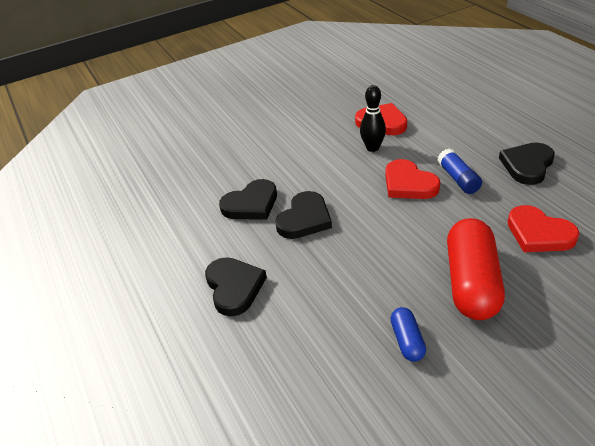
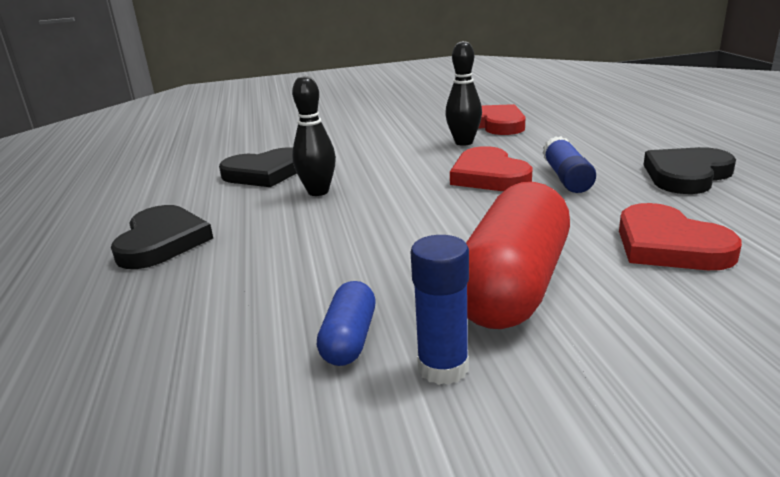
camera: 15 degrees right, 15 degrees down
black heart [275,191,332,239] -> black bowling pin [292,76,336,196]
none -> blue glue stick [411,235,469,385]

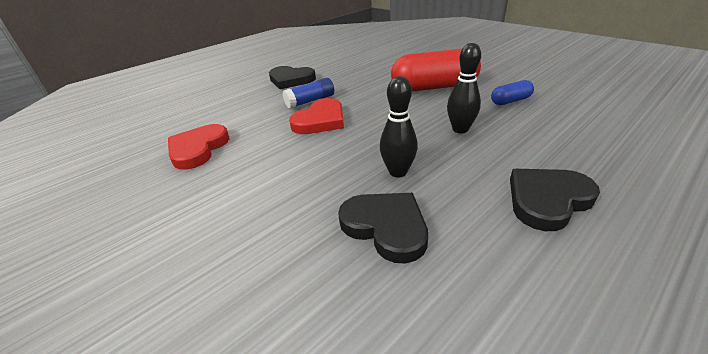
camera: 120 degrees left, 10 degrees up
blue glue stick [411,235,469,385] -> none
black bowling pin [445,41,482,146] -> black bowling pin moved to [447,43,481,134]
red heart [619,203,742,270] -> none

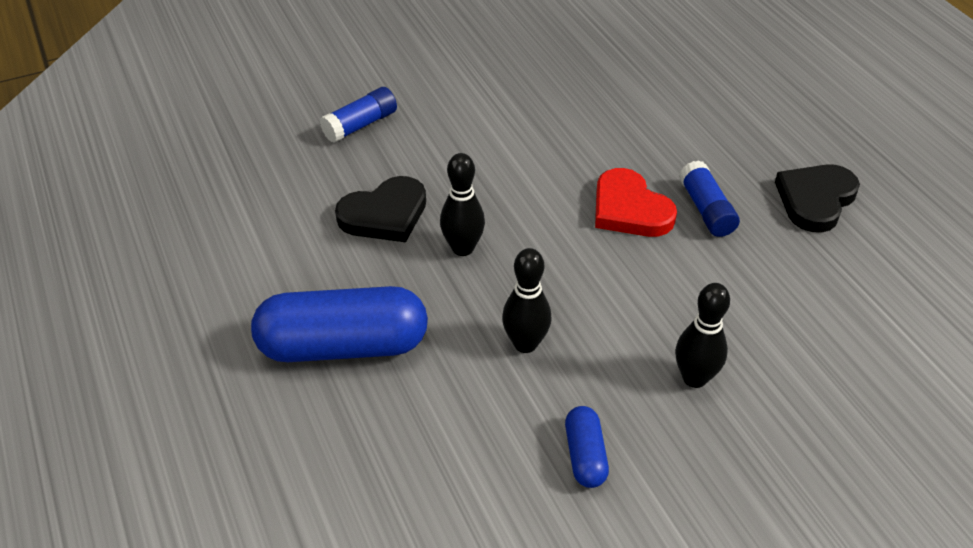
camera: 105 degrees right, 10 degrees up
red heart [168,124,229,170] -> none
red capsule [391,49,481,92] -> black bowling pin [675,283,730,388]
black heart [510,169,600,231] -> blue capsule [251,286,428,362]
none -> blue glue stick [320,87,397,143]

